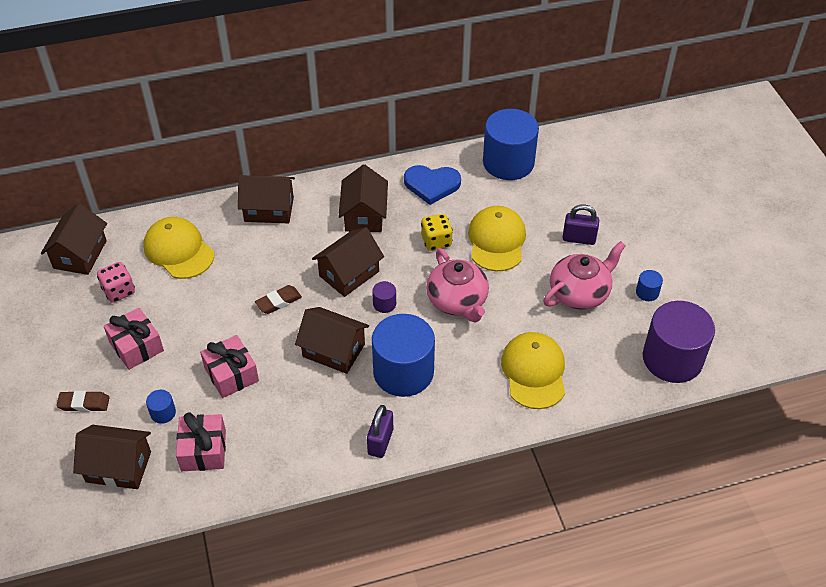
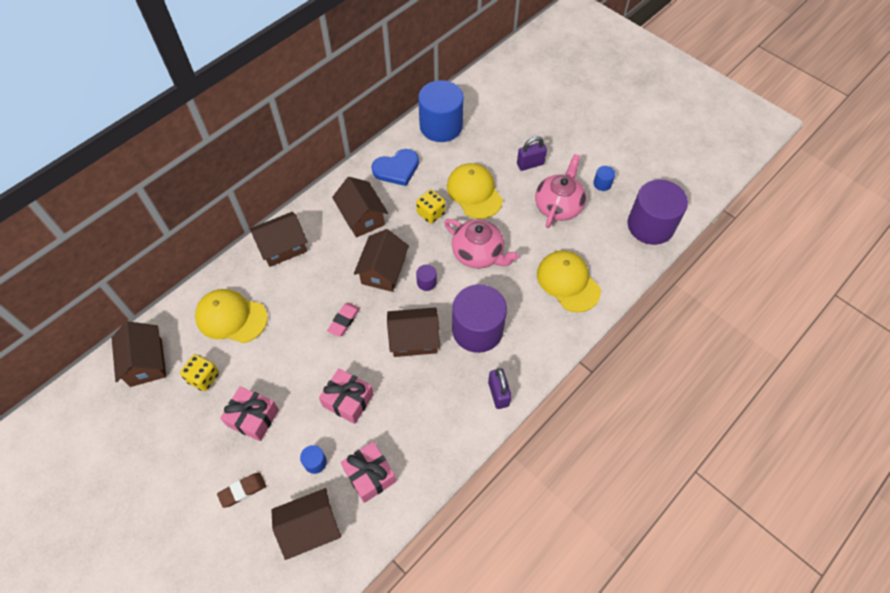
camera: 30 degrees left, 10 degrees up
pink dice [97,262,135,303] -> yellow dice [180,354,219,391]
brown eraser [255,285,302,314] -> pink eraser [327,303,360,337]
blue cylinder [372,314,435,397] -> purple cylinder [452,284,507,353]

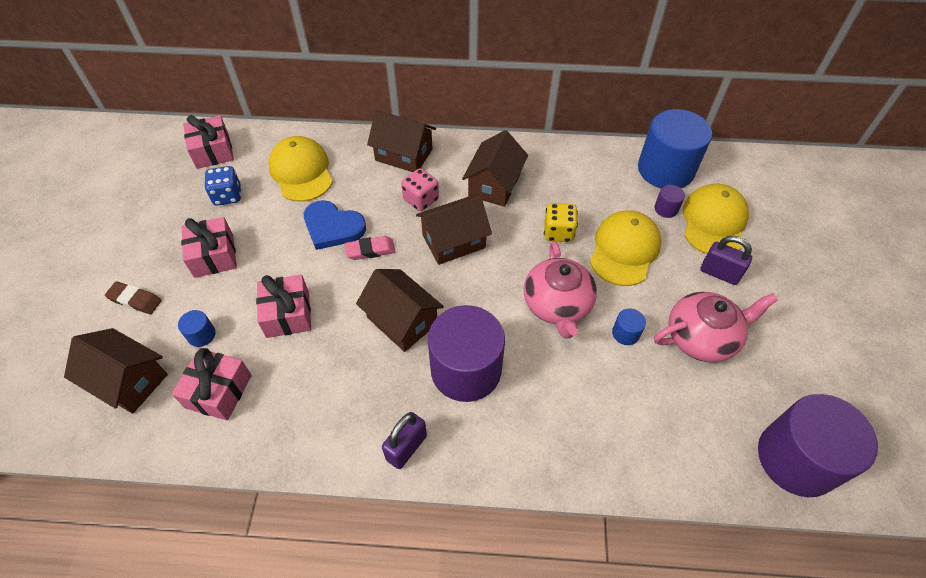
camera: 50 degrees right, 5 degrees down
brown house [112,321,166,387] -> pink gift [183,115,234,169]
yellow dice [180,354,219,391] -> blue dice [204,166,241,205]
blue heart [372,149,419,186] -> blue heart moved to [304,200,366,250]
purple cylinder [416,264,437,291] -> purple cylinder moved to [654,185,685,218]
yellow cap [537,250,601,312] -> yellow cap moved to [683,184,749,254]
blue cylinder [593,166,615,191] -> blue cylinder moved to [612,308,646,345]
none -> pink dice [401,168,439,211]

